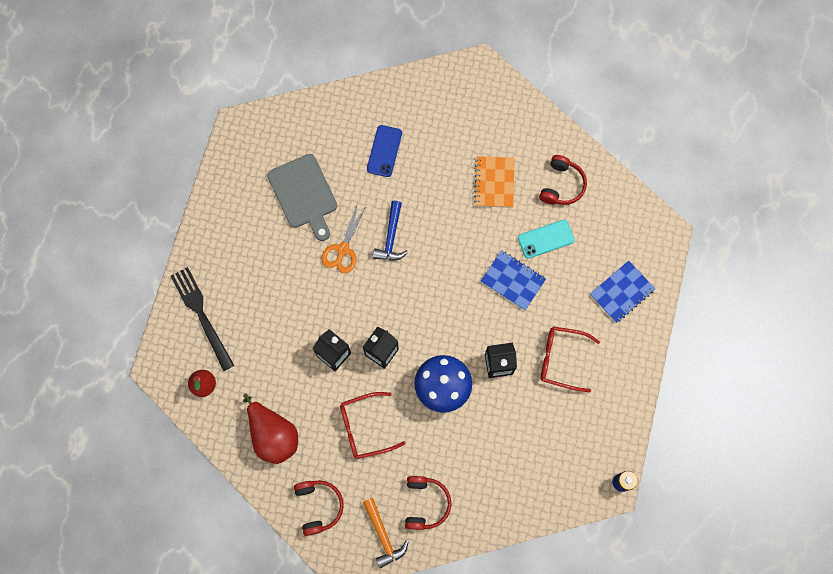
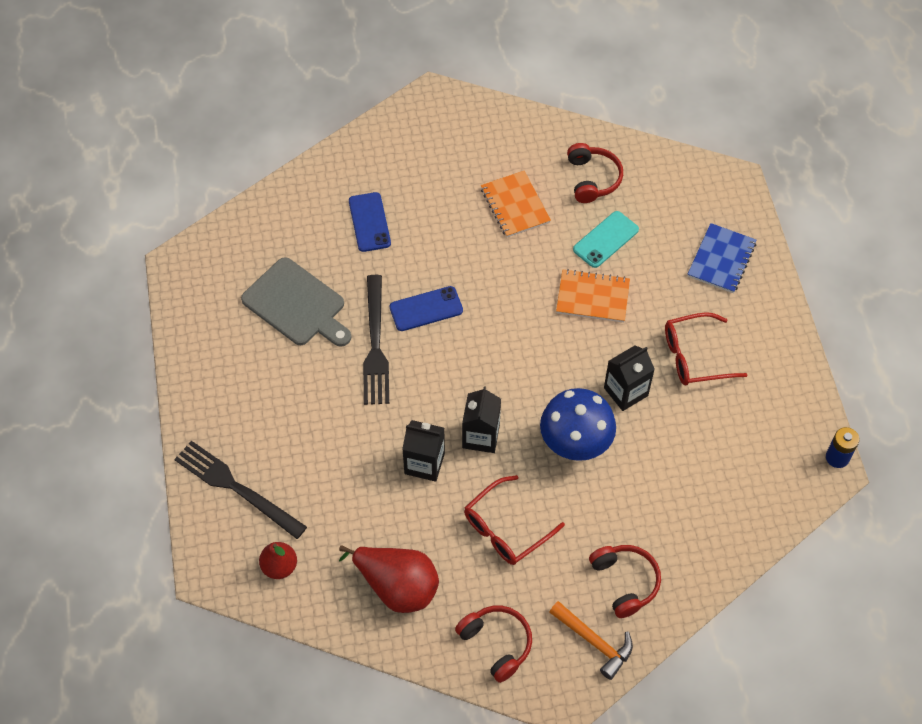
camera: 25 degrees left, 15 degrees down
orange scissors [322,205,366,273] -> black fork [363,275,389,405]
blue hammer [373,201,408,261] -> blue phone [390,286,463,331]
blue notebook [481,250,546,310] -> orange notebook [556,269,630,322]

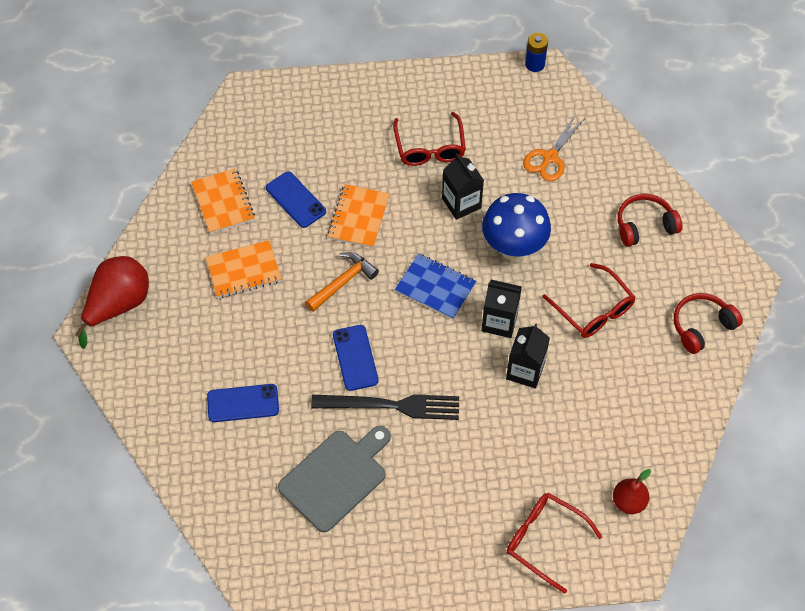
camera: 85 degrees left, 0 degrees up
black fork [174,441,307,539] -> red glasses [507,493,602,594]
red pear [339,545,439,613] -> red pear moved to [75,256,149,349]
orange hammer [549,601,633,680] -> orange hammer moved to [305,252,379,312]
red headphones [567,143,623,203] -> orange notebook [191,168,255,234]
turquoise phone [573,211,639,268] -> blue phone [266,171,326,228]
blue notebook [688,223,756,293] -> blue notebook moved to [395,253,476,319]
none -> orange scissors [523,115,585,181]

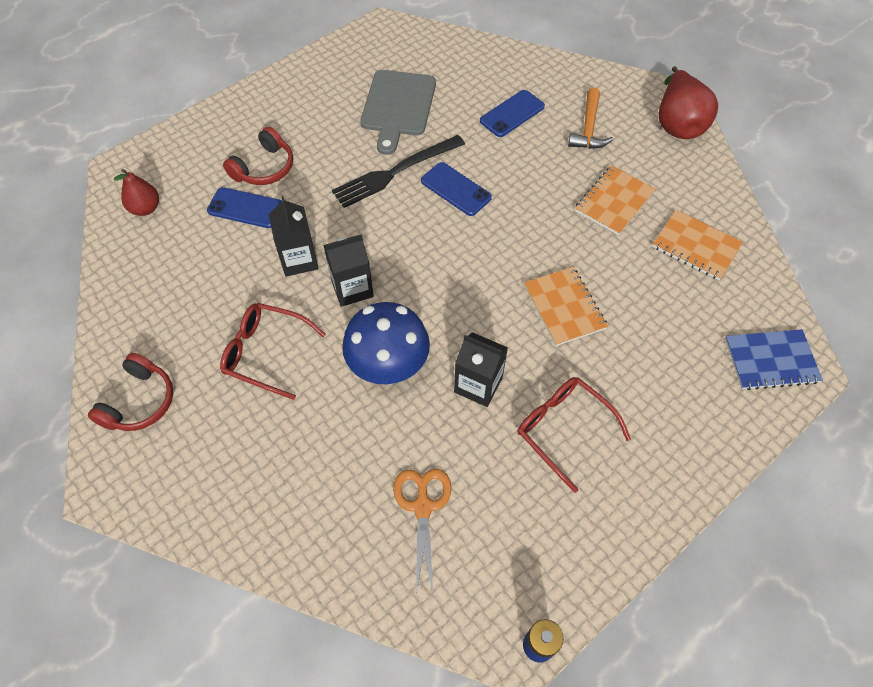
camera: 145 degrees right, 0 degrees up
blue phone [266,171,326,228] -> blue phone moved to [207,187,282,228]
orange hammer [305,252,379,312] -> orange hammer moved to [568,88,613,149]
blue notebook [395,253,476,319] -> blue notebook moved to [725,329,823,390]
red glasses [507,493,602,594] -> none
red headphones [618,194,682,247] -> red headphones moved to [223,127,293,185]

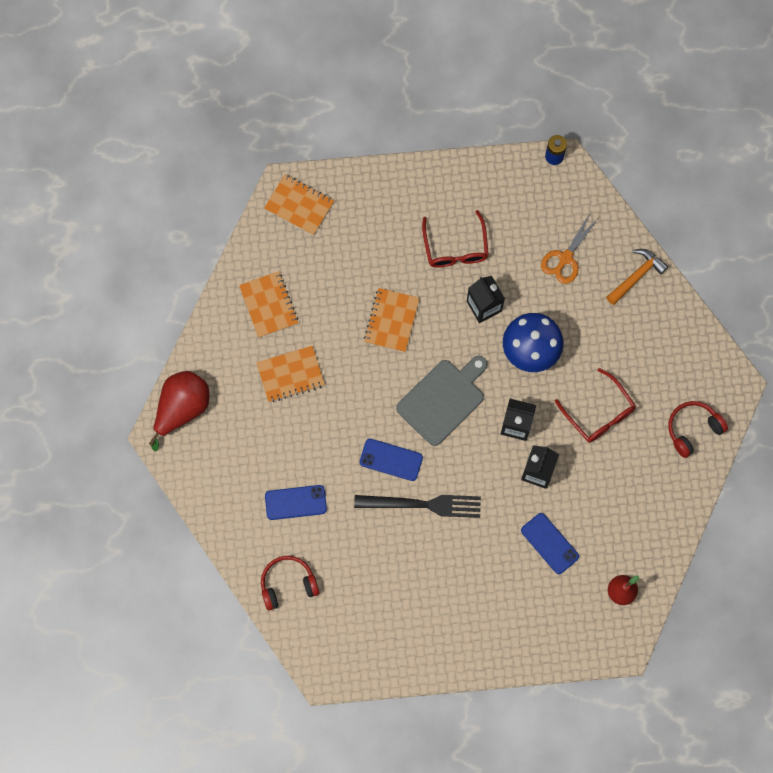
camera: 145 degrees left, 15 degrees up
red headphones [223,127,293,185] -> red headphones moved to [261,556,319,611]
grey cutting board [360,70,436,155] -> grey cutting board moved to [396,356,487,446]
blue phone [421,162,492,216] -> blue phone turned 60 degrees counterclockwise [360,439,423,481]
orange hammer [568,88,613,149] -> orange hammer moved to [606,249,668,305]
blue notebook [725,329,823,390] -> orange notebook [264,174,334,236]

